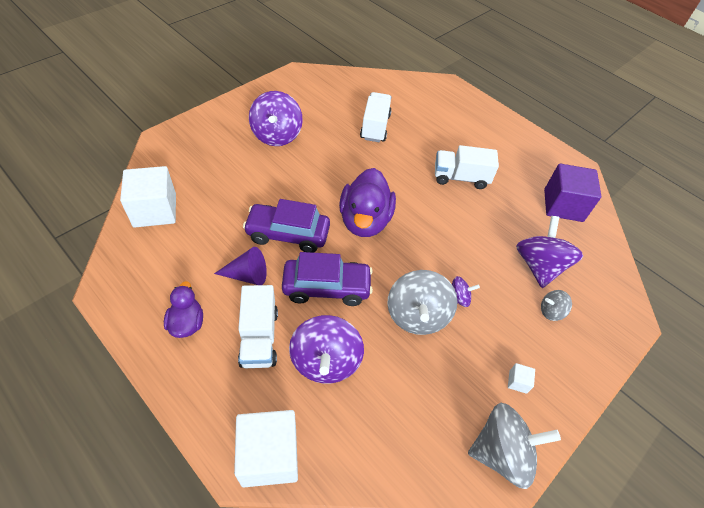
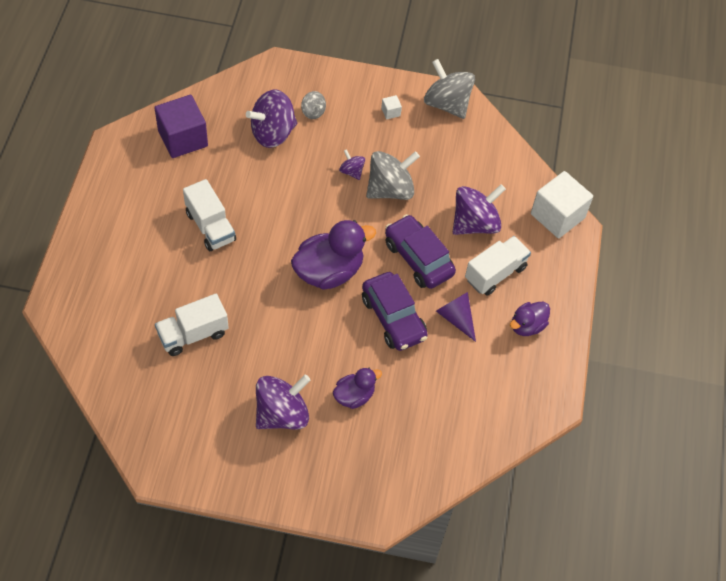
camera: 125 degrees left, 5 degrees up
white cube [120,166,176,227] -> none
none -> purple duck [333,368,382,409]

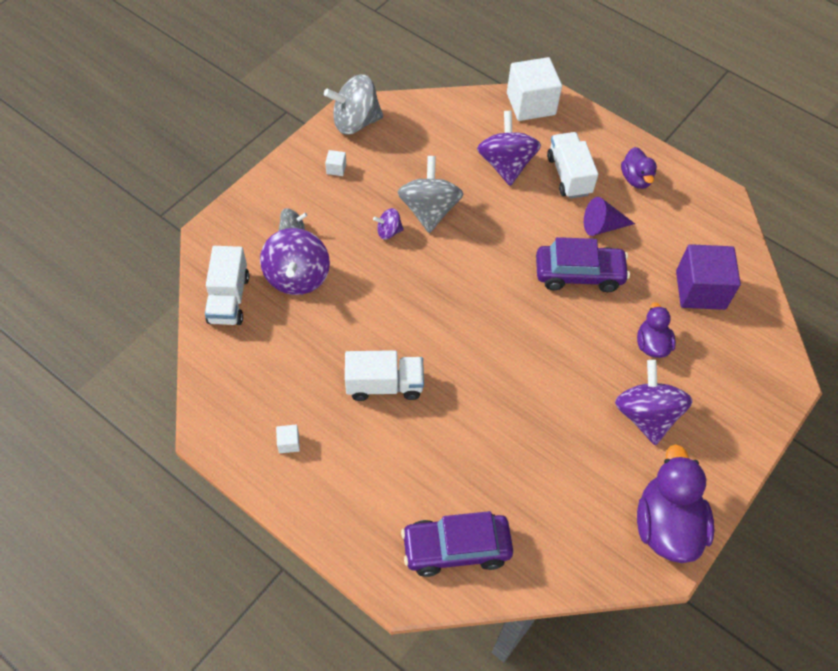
camera: 60 degrees left, 0 degrees up
purple cube [154,95,208,158] -> purple cube moved to [676,244,741,310]
white truck [155,294,229,356] -> white truck moved to [205,246,249,325]
purple duck [291,220,376,290] -> purple duck moved to [637,444,714,563]
purple car [385,214,456,289] -> purple car moved to [401,511,513,577]
none -> white cube [276,425,300,453]

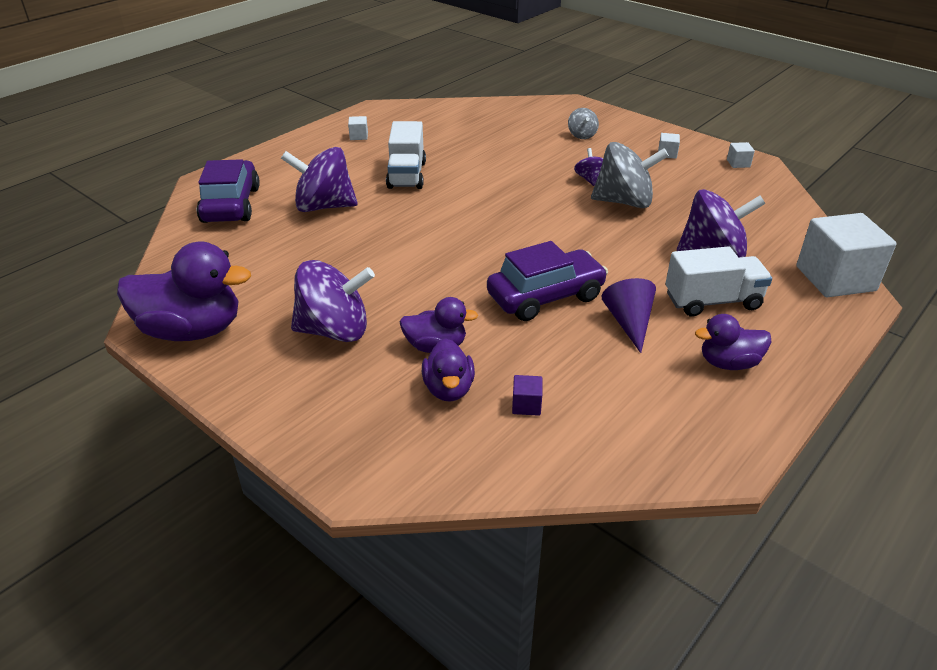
camera: 95 degrees right, 20 degrees down
white truck [205,246,249,325] -> none
purple spinning top [260,228,330,295] -> purple spinning top moved to [281,147,358,212]
grey spinning top [324,74,383,135] -> white cube [727,142,755,168]
purple car [536,237,630,292] -> purple car turned 120 degrees counterclockwise [487,241,608,321]
purple cube [676,244,741,310] -> purple cube [512,375,542,416], size x0.40
none -> purple duck [422,338,475,402]

